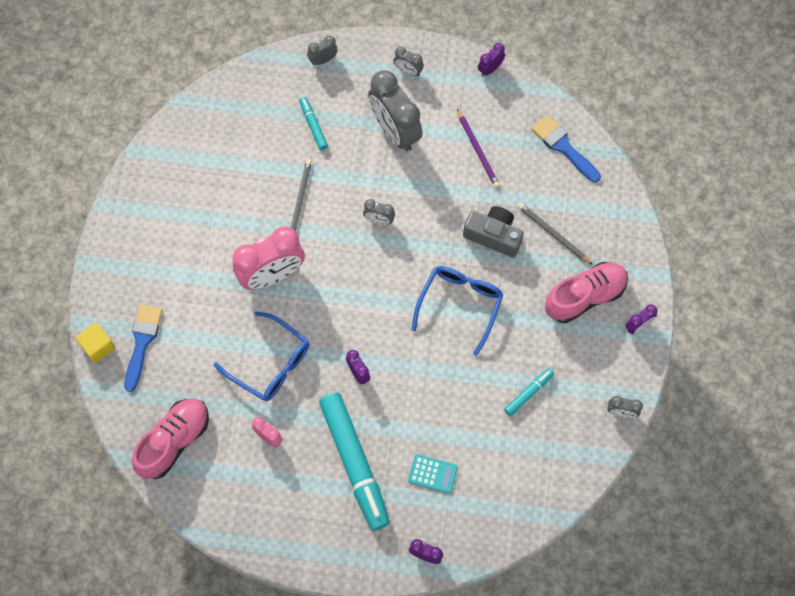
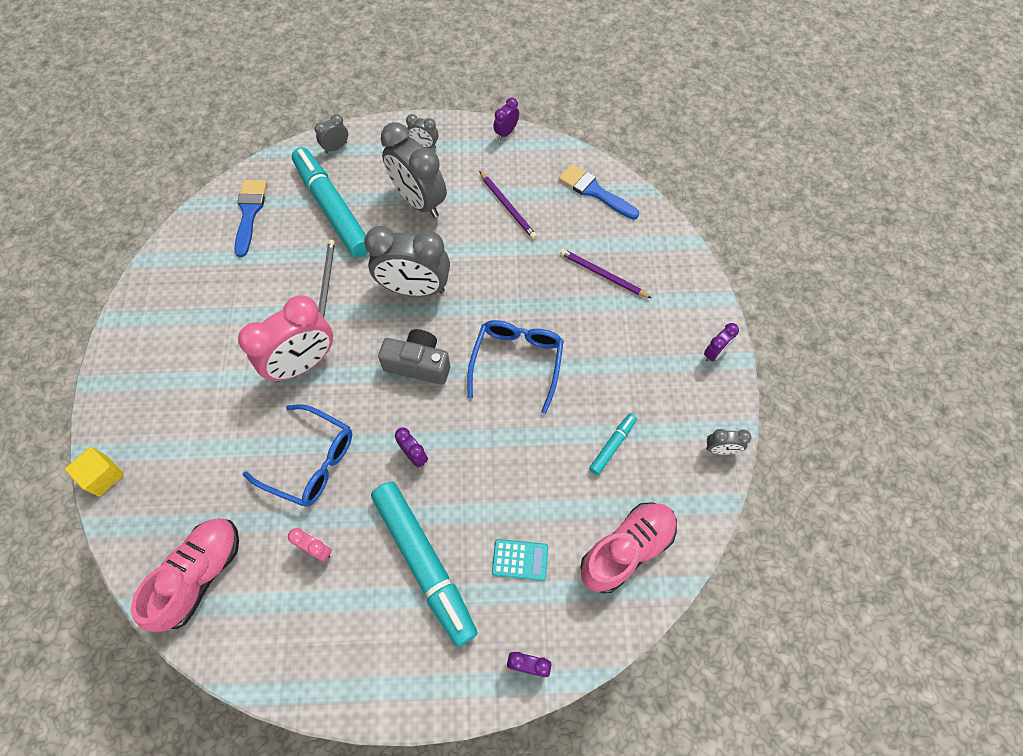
camera: 10 degrees left, 5 degrees down
blue brush [124,304,163,392] -> blue brush moved to [234,180,267,257]
turquoise marker [299,97,328,150] -> turquoise marker [292,147,368,257], size x2.23
grey clock [363,199,395,225] -> grey clock [364,226,450,297], size x2.21
grey camera [463,206,524,257] -> grey camera moved to [378,329,450,385]
grey pencil [518,203,593,265] -> purple pencil [560,249,651,298]
pink shoe [545,262,628,323] -> pink shoe moved to [580,502,677,593]

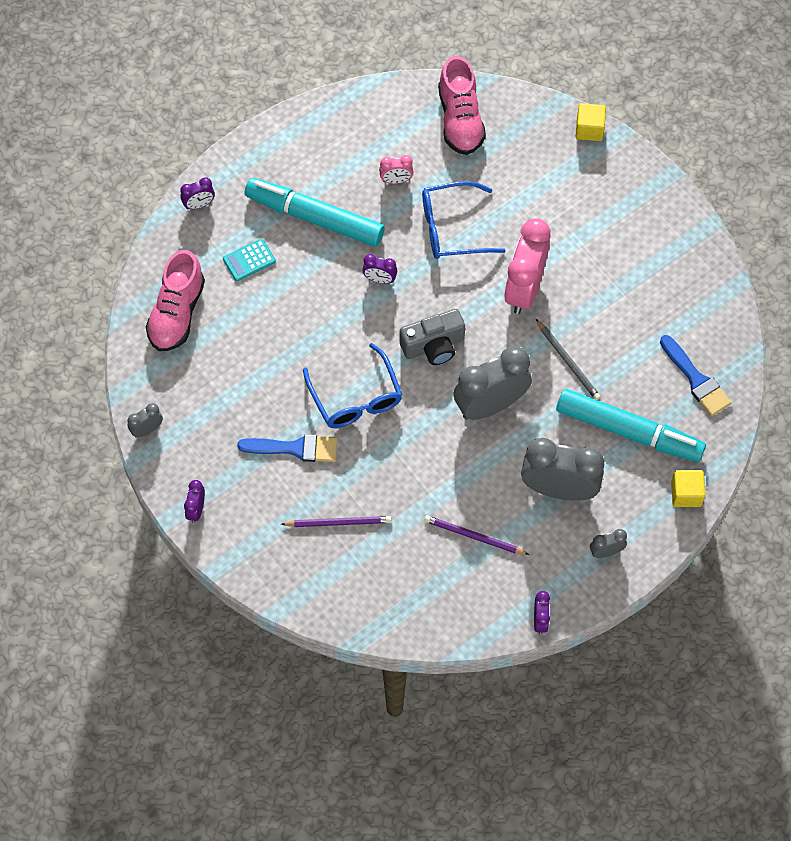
camera: 145 degrees right, 0 degrees up
grey clock [314,114,348,153] -> yellow cube [671,470,705,507]
blue brush [559,164,639,220] -> blue brush moved to [237,434,337,462]
turquoise marker [589,413,637,475] -> none

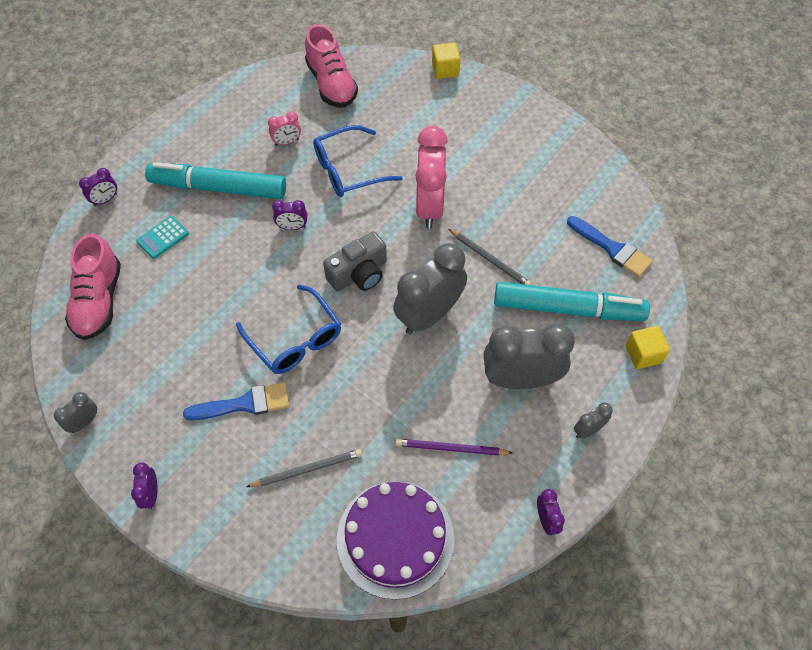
camera: 15 degrees left, 5 degrees down
purple pencil [281,516,391,527] -> grey pencil [246,449,362,487]
none -> purple cake [337,481,455,600]

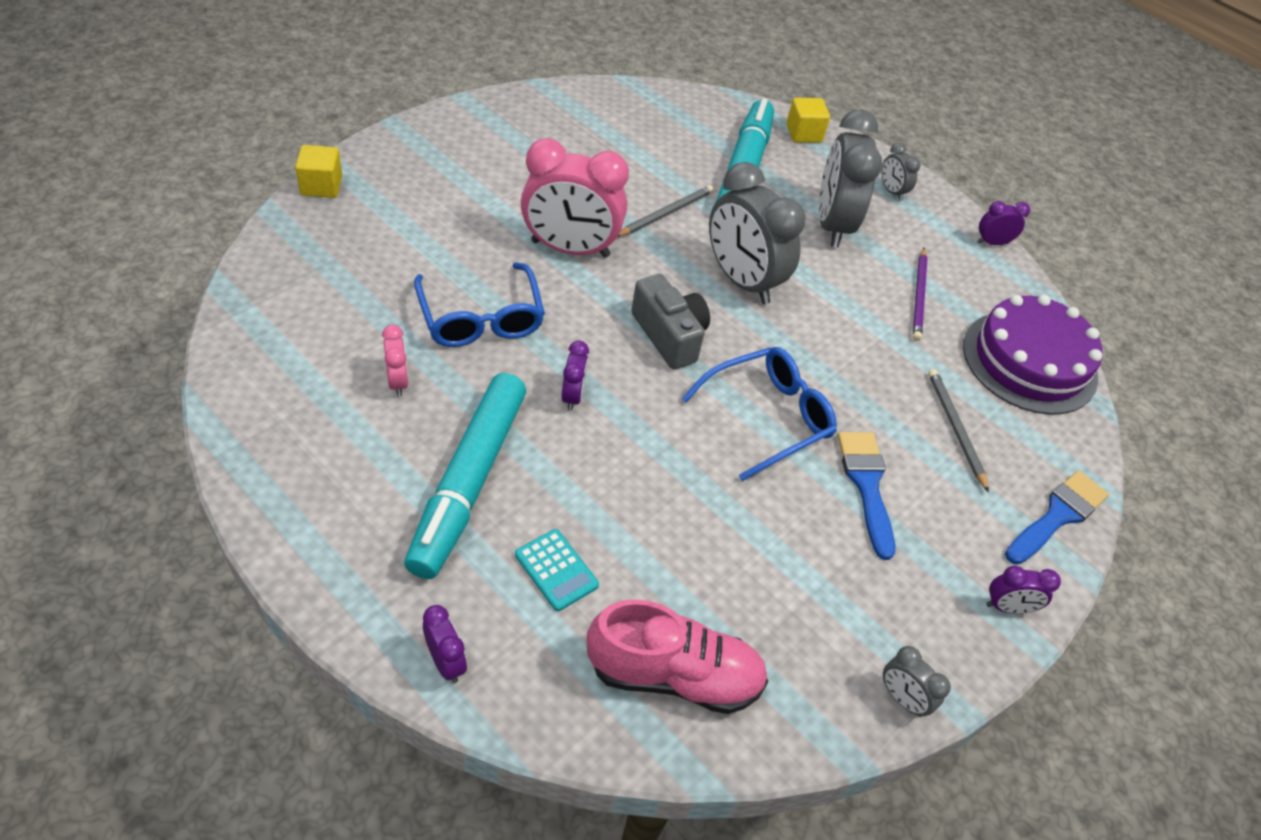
camera: 90 degrees left, 10 degrees down
pink shoe [305,24,358,107] -> none
blue brush [567,216,653,277] -> blue brush moved to [1005,470,1109,565]

